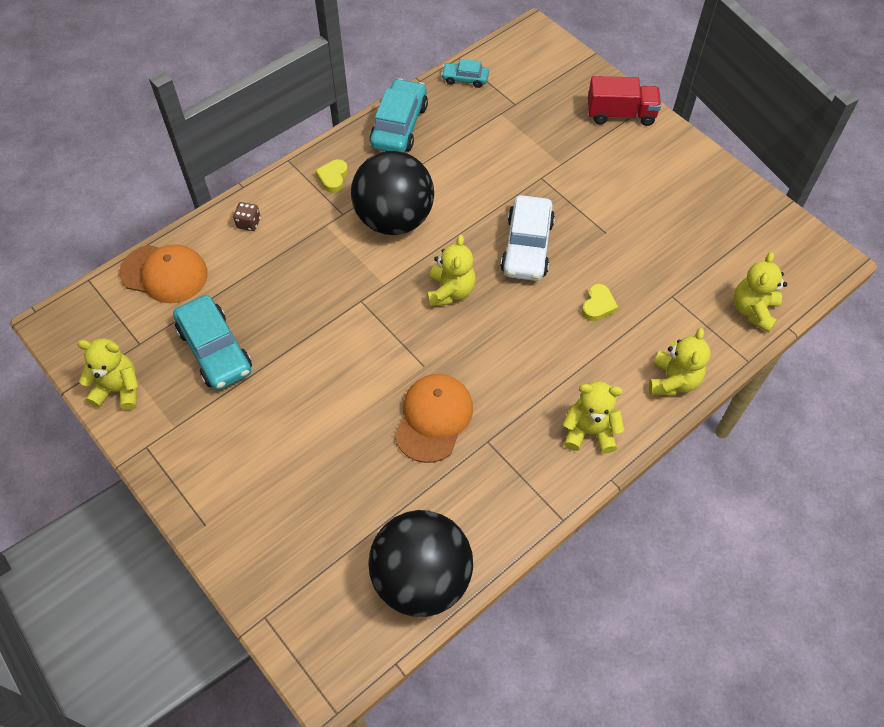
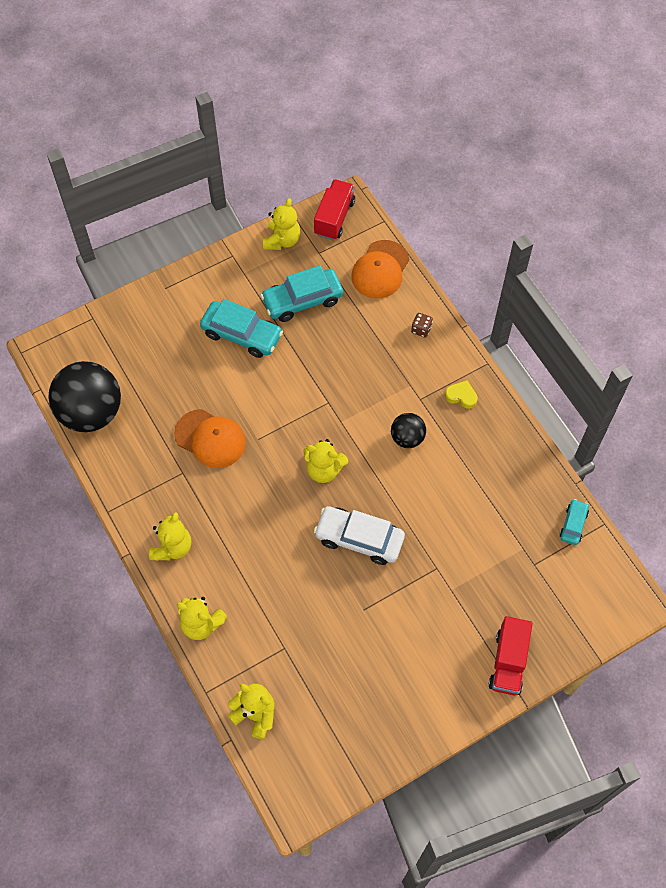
camera: 100 degrees right, 5 degrees up
black ball [351,151,434,235] -> black ball [391,413,426,448], size x0.50
turquoise car [370,78,428,152] -> turquoise car moved to [200,299,283,358]
yellow heart [582,284,618,321] -> none
none -> red truck [314,179,355,240]

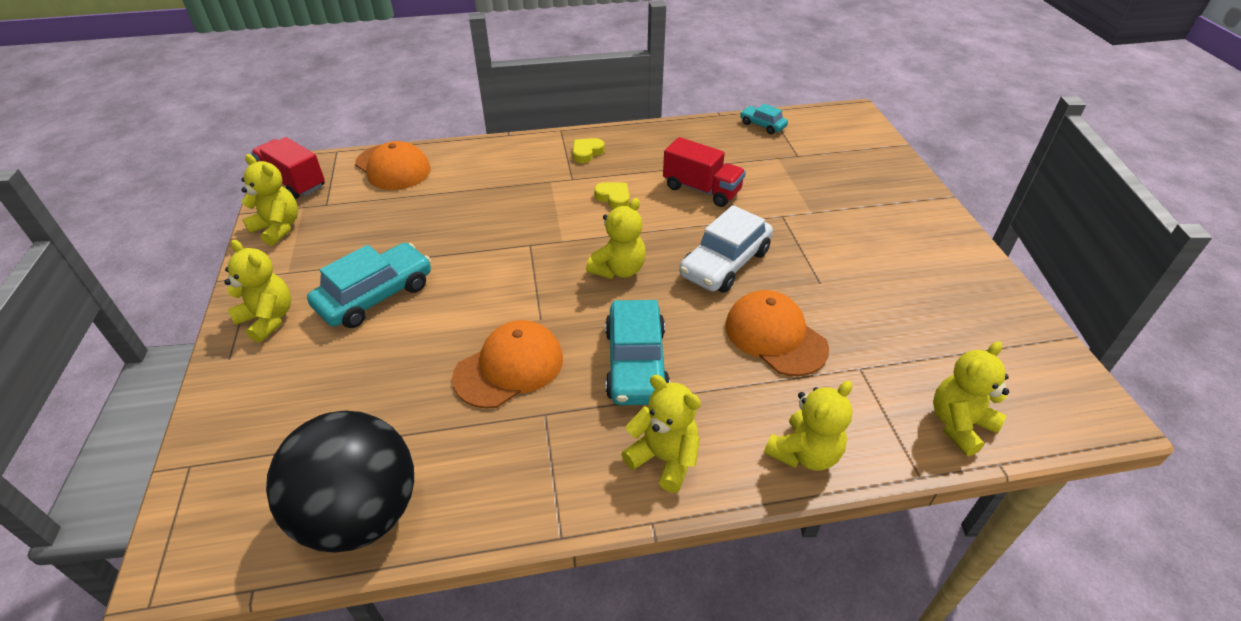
camera: 70 degrees left, 20 degrees down
turquoise car [260,265,343,322] -> turquoise car moved to [605,300,670,405]
black ball [391,413,426,448] -> yellow heart [594,182,630,209]
brown dice [411,313,433,338] -> none
red truck [488,616,533,695] -> red truck moved to [663,137,746,207]
none -> yellow teddy bear [224,240,291,343]
none -> orange cap [725,290,829,376]

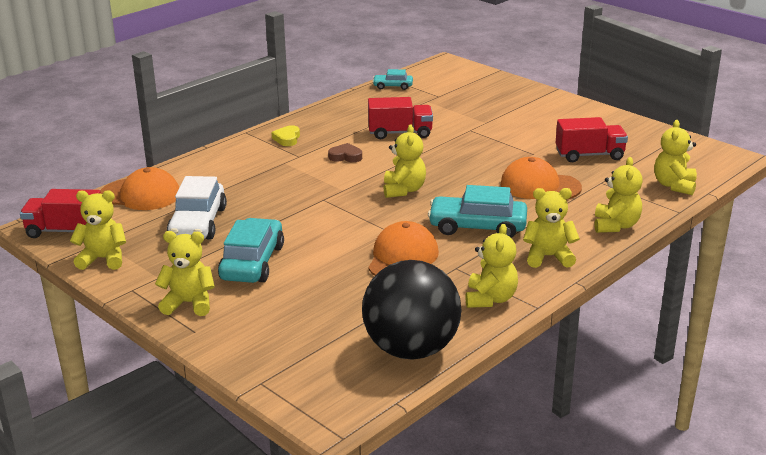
camera: 35 degrees left, 15 degrees down
yellow heart [594,182,630,209] -> brown heart [328,143,362,162]
turquoise car [605,300,670,405] -> turquoise car turned 135 degrees clockwise [428,185,527,238]
white car [679,205,773,293] -> white car moved to [167,176,227,240]
none -> yellow teddy bear [466,224,518,308]
none -> red truck [556,117,628,162]

